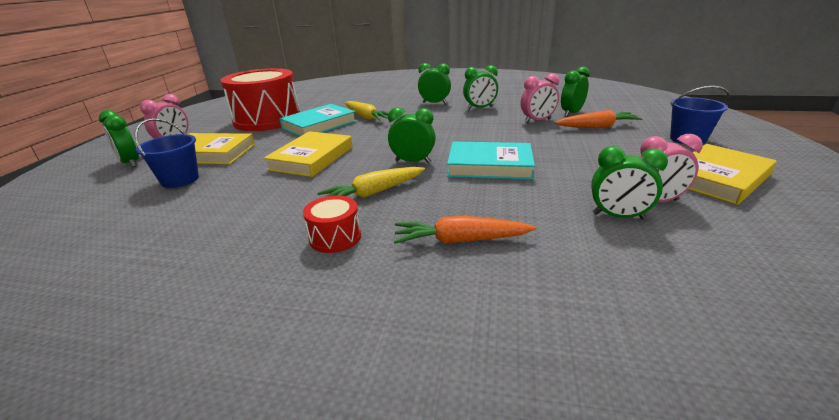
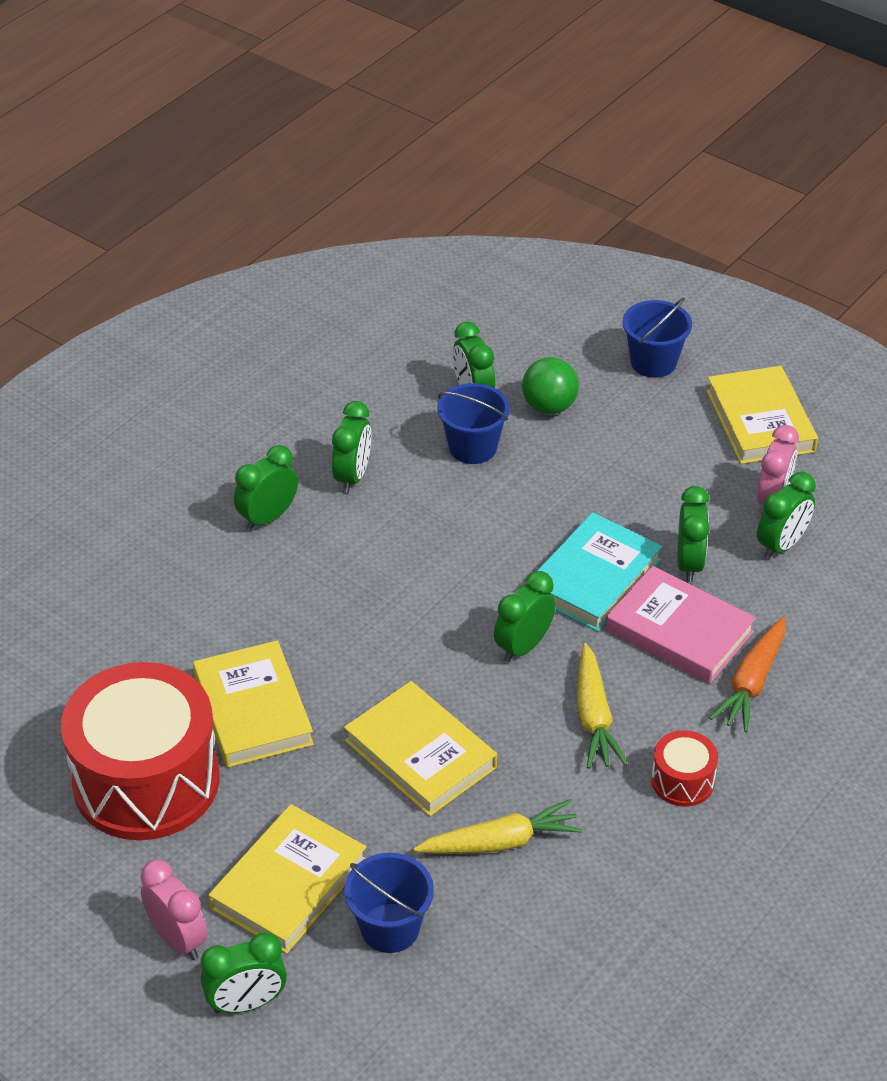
camera: 65 degrees left, 15 degrees up
turquoise book [279,104,356,136] -> yellow book [193,640,314,768]
yellow carrot [345,101,389,121] -> yellow carrot moved to [413,799,583,854]
pink clock [521,73,559,123] -> blue bucket [437,383,510,464]
orange carrot [555,110,643,128] -> green ball [522,357,579,414]
none -> pink book [606,566,756,684]
none -> green clock [677,486,710,582]

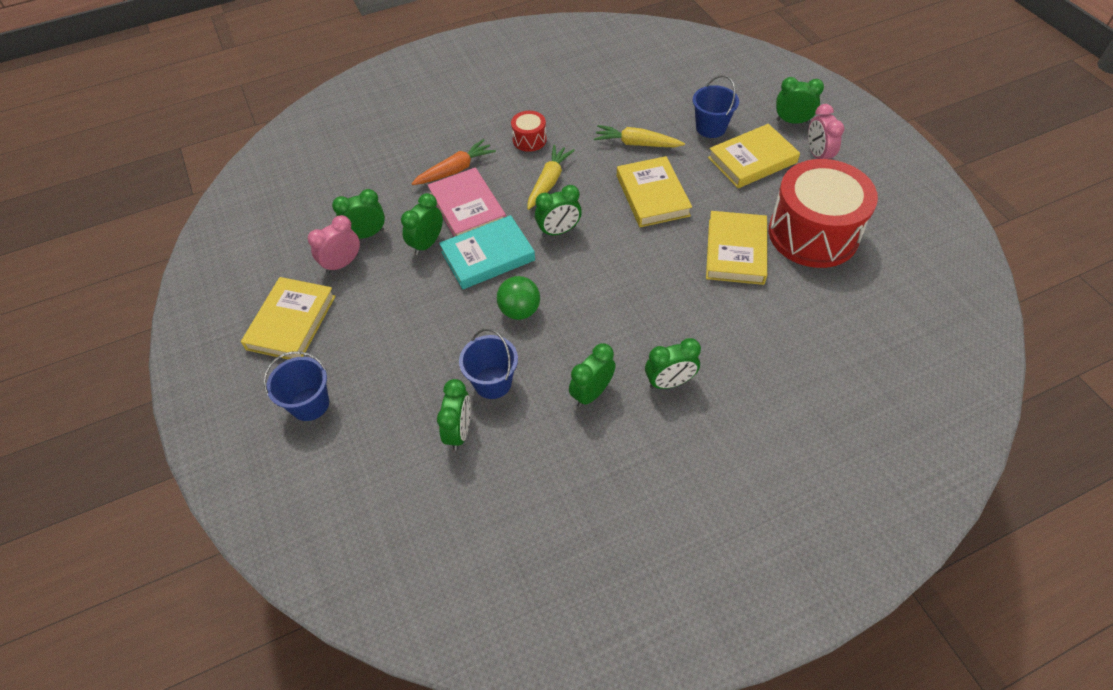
camera: 150 degrees left, 10 degrees up
green ball [522,357,579,414] -> green ball moved to [497,276,540,320]

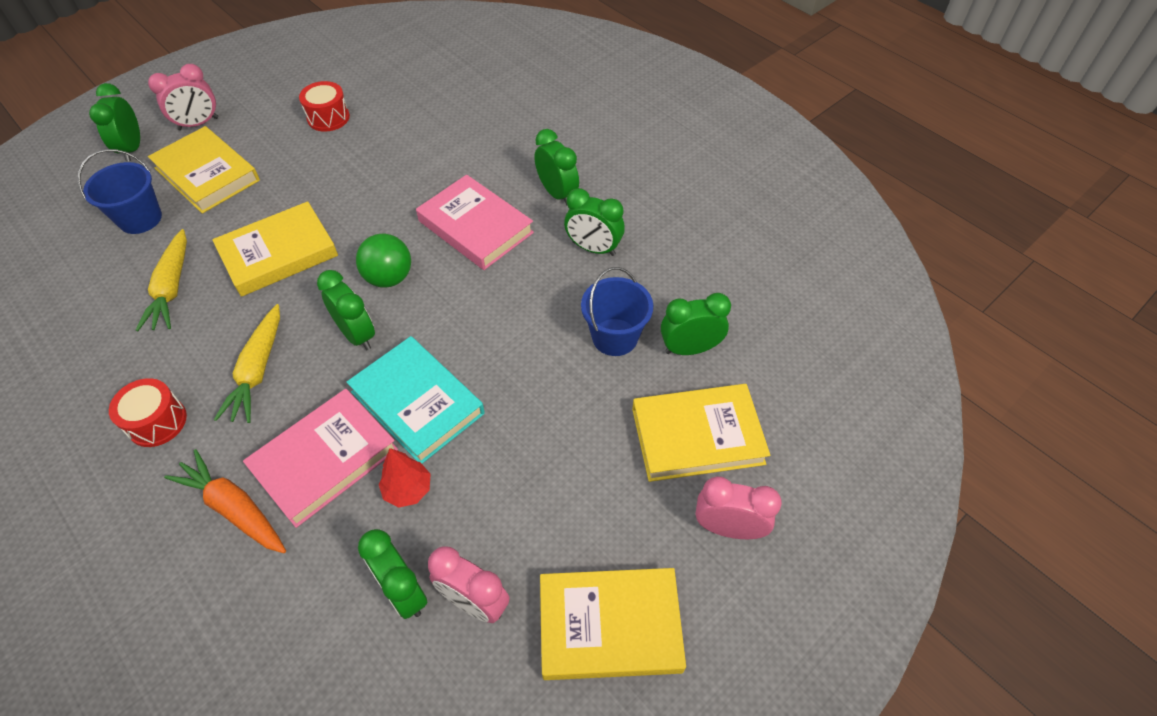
camera: 110 degrees left, 0 degrees up
blue bucket [264,351,329,421] -> pink clock [695,476,782,539]
green clock [401,193,443,255] -> red tree [379,448,431,508]
green ball [497,276,540,320] -> green ball moved to [356,233,411,288]
yellow carrot [527,145,575,210] -> yellow carrot turned 90 degrees counterclockwise [214,304,280,423]
yellow book [706,211,767,285] -> yellow book moved to [632,384,770,482]
red drum [769,159,878,268] -> red drum [299,81,350,132], size x0.43
none -> pink book [416,175,534,270]

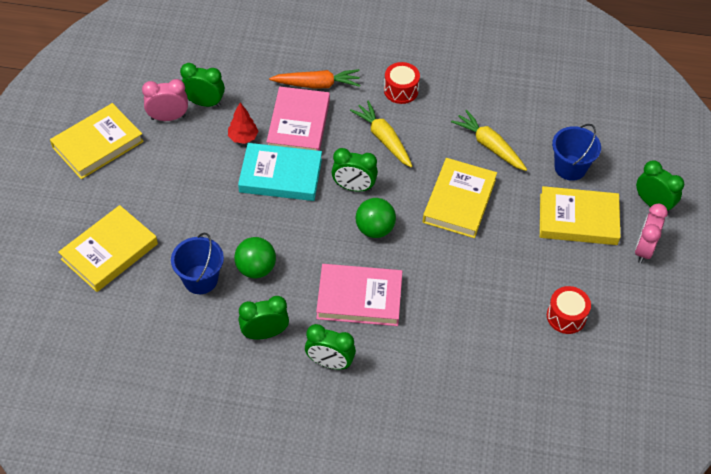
camera: 140 degrees right, 0 degrees up
green clock [661,293,731,355] -> none
pink clock [695,476,782,539] -> none
none -> green ball [234,237,276,278]

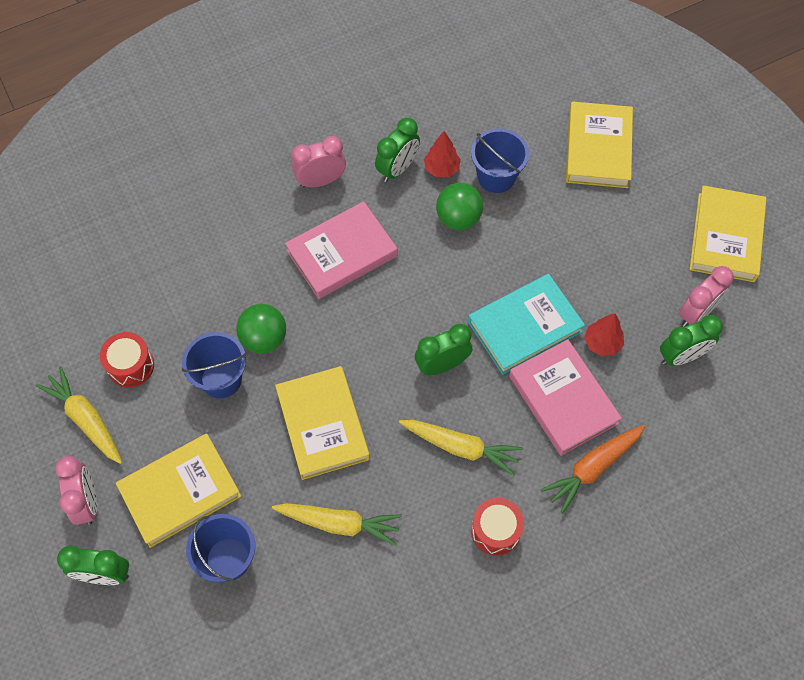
camera: 145 degrees right, 10 degrees up
green clock [305,324,356,369] -> pink clock [292,136,346,188]
green ball [356,198,396,238] -> green ball moved to [236,304,286,353]
none -> yellow carrot [36,366,122,464]
none -> blue bucket [182,332,247,398]
none -> red tree [424,131,461,177]

